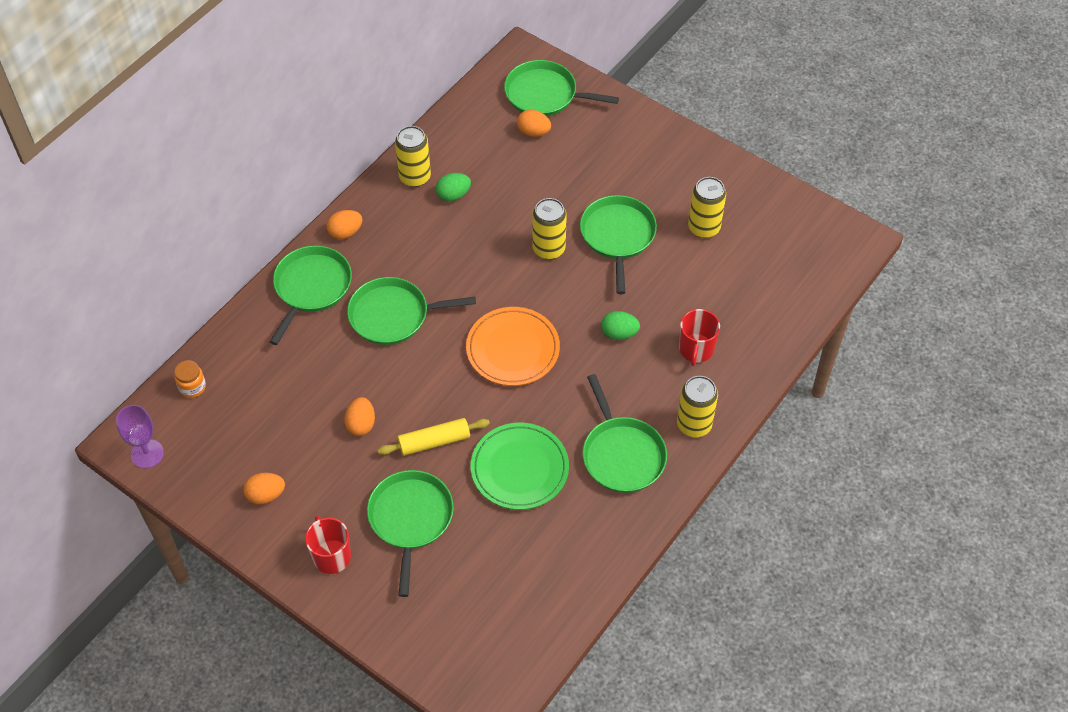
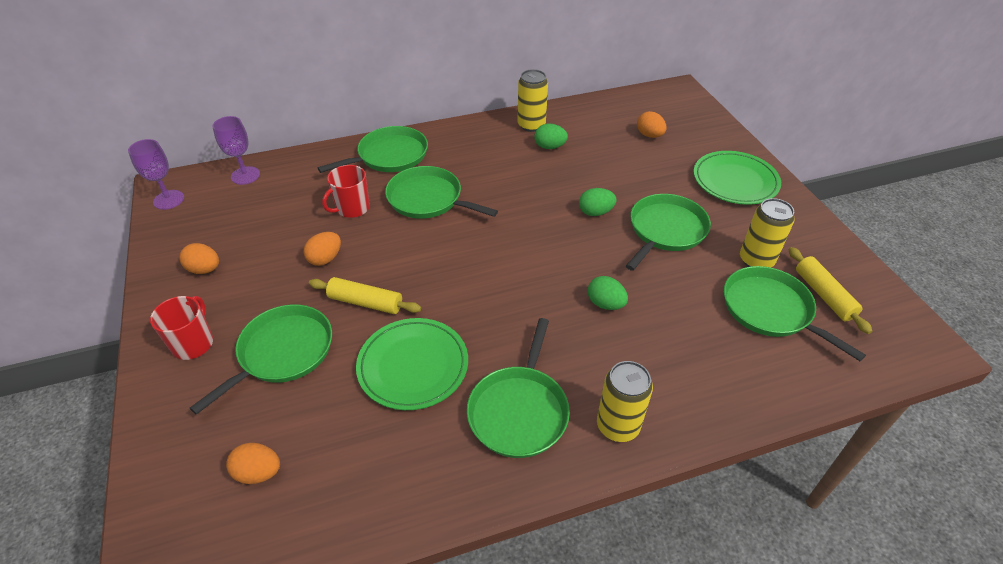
camera: 35 degrees right, 10 degrees down
orange jar [174,360,206,398] -> purple goblet [212,116,260,185]
orange egg [327,210,363,240] -> orange egg moved to [226,443,280,484]
orange plate [466,307,560,386] -> none
green pan [504,60,619,116] -> green pan moved to [724,266,866,361]
yellow can [532,198,567,259] -> green egg [579,188,617,216]
red mug [679,309,720,366] -> red mug moved to [322,165,370,218]
none -> green plate [693,151,781,205]
none -> yellow rolling pin [788,247,872,334]

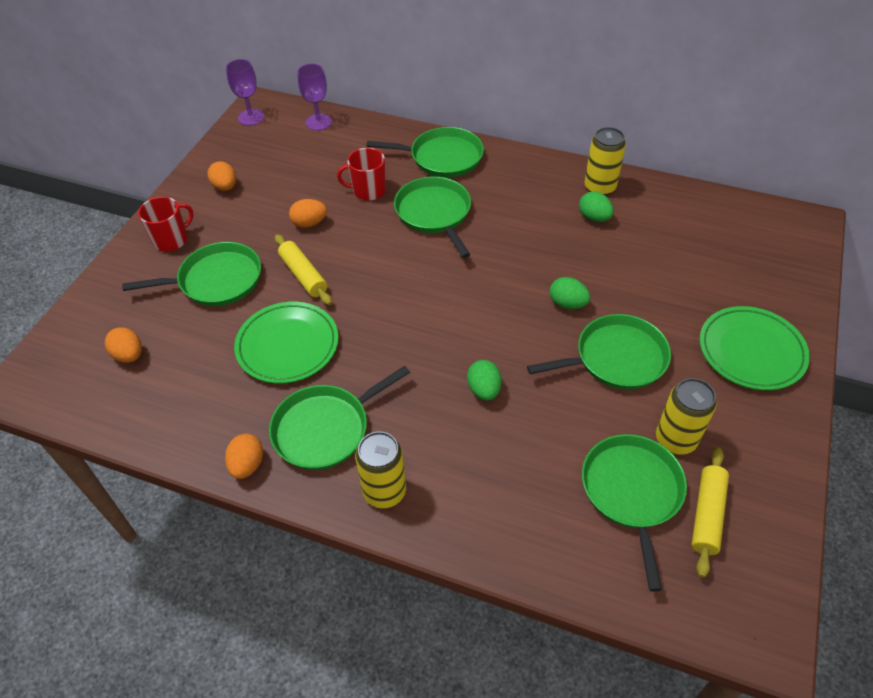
camera: 40 degrees right, 5 degrees up
orange egg [637,111,666,138] -> orange egg moved to [225,434,263,479]

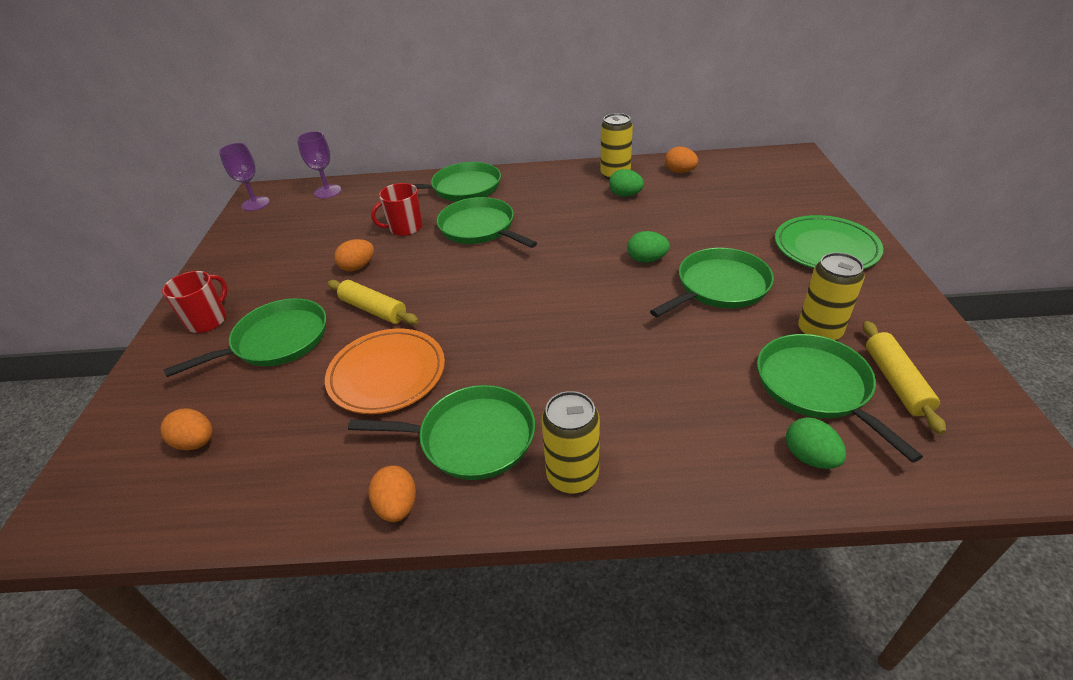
camera: 20 degrees left, 10 degrees down
orange egg [207,161,236,191] -> orange egg moved to [665,146,698,173]
green plate [234,302,339,384] -> orange plate [325,329,445,414]
green pan [269,366,410,470] -> green pan turned 120 degrees counterclockwise [348,385,535,480]
green egg [467,360,502,401] -> green egg moved to [786,417,846,469]

